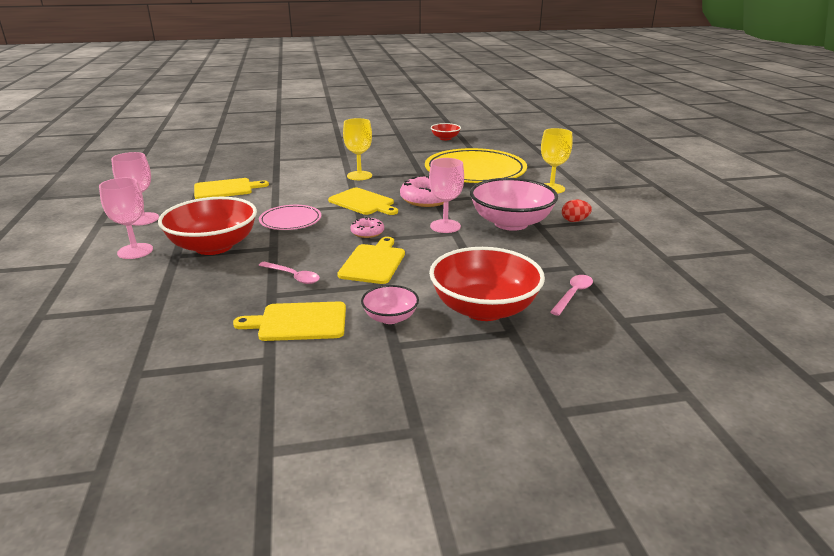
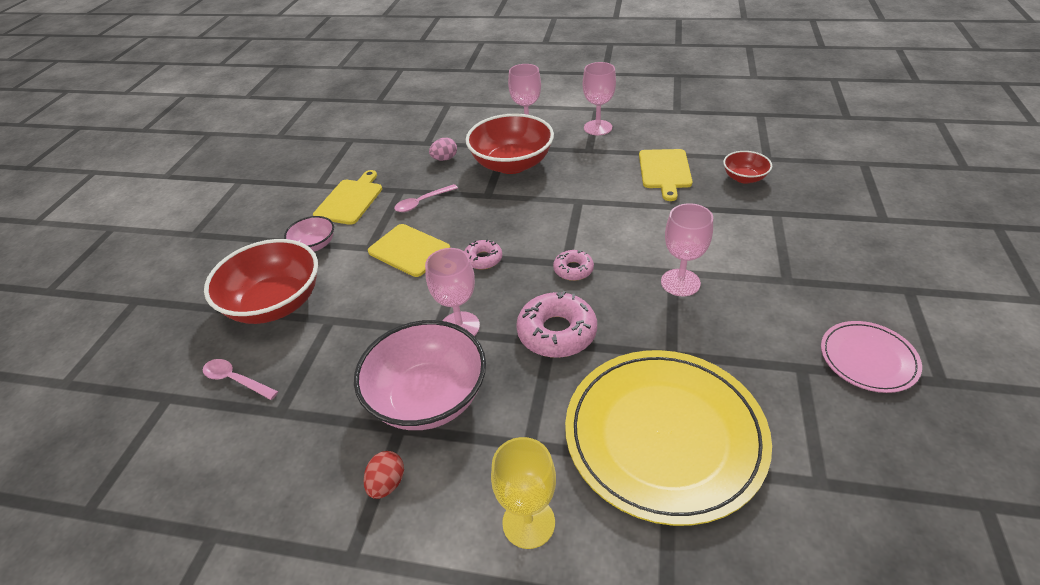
camera: 115 degrees right, 15 degrees up
pink plate [259,205,321,230] -> pink plate moved to [821,321,922,393]
yellow cutting board [328,188,398,215] -> pink donut [553,250,594,281]
yellow goblet [343,118,372,180] -> pink goblet [661,203,713,296]
red bowl [431,123,461,140] -> red bowl moved to [723,151,772,184]
pink spoon [550,275,593,316] -> pink spoon turned 150 degrees clockwise [203,359,278,400]
none -> pink egg [429,138,457,161]

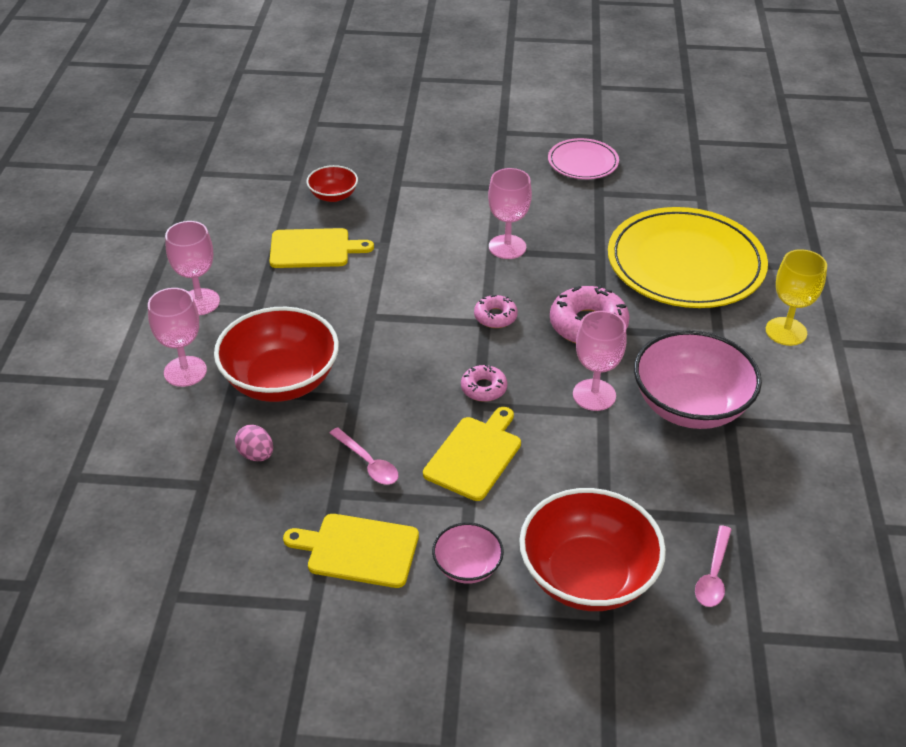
camera: 100 degrees left, 0 degrees up
red egg [364,451,404,499] -> none

